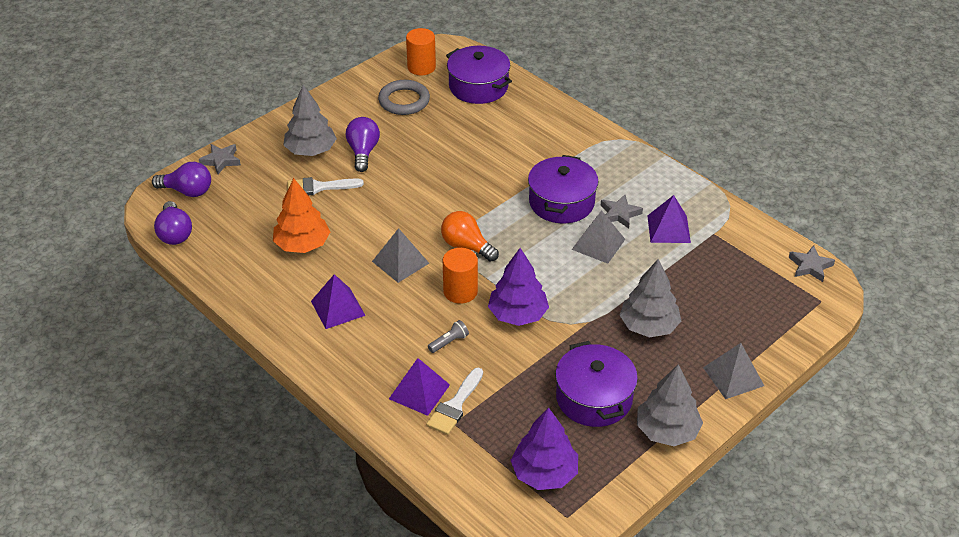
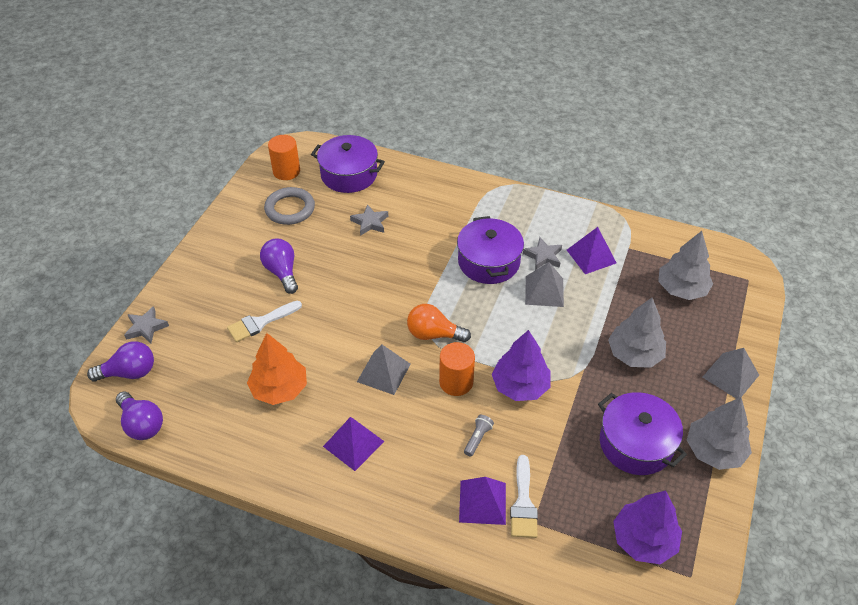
camera: 25 degrees left, 5 degrees up
grey tree [283,85,337,156] -> grey tree moved to [658,231,713,300]
grey star [789,245,835,282] -> grey star moved to [350,204,388,236]

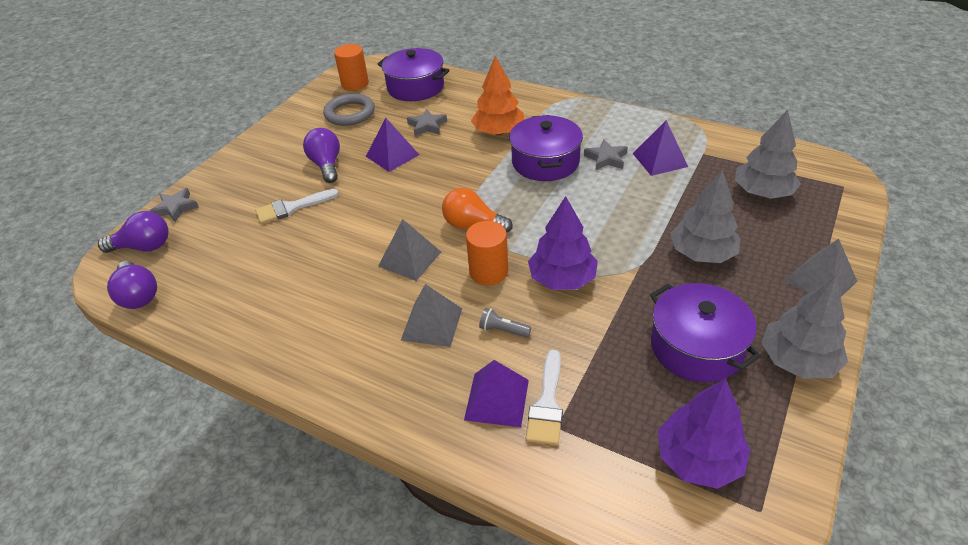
camera: 10 degrees right, 5 degrees down
orange tree [247,333,307,405] -> orange tree moved to [471,56,524,135]
purple pyramid [323,417,385,471] -> purple pyramid moved to [366,117,419,172]
grey flashlight [464,415,494,457] -> grey flashlight turned 105 degrees counterclockwise [479,308,531,338]
grey pyramid [525,262,564,307] -> grey pyramid moved to [400,284,462,347]

